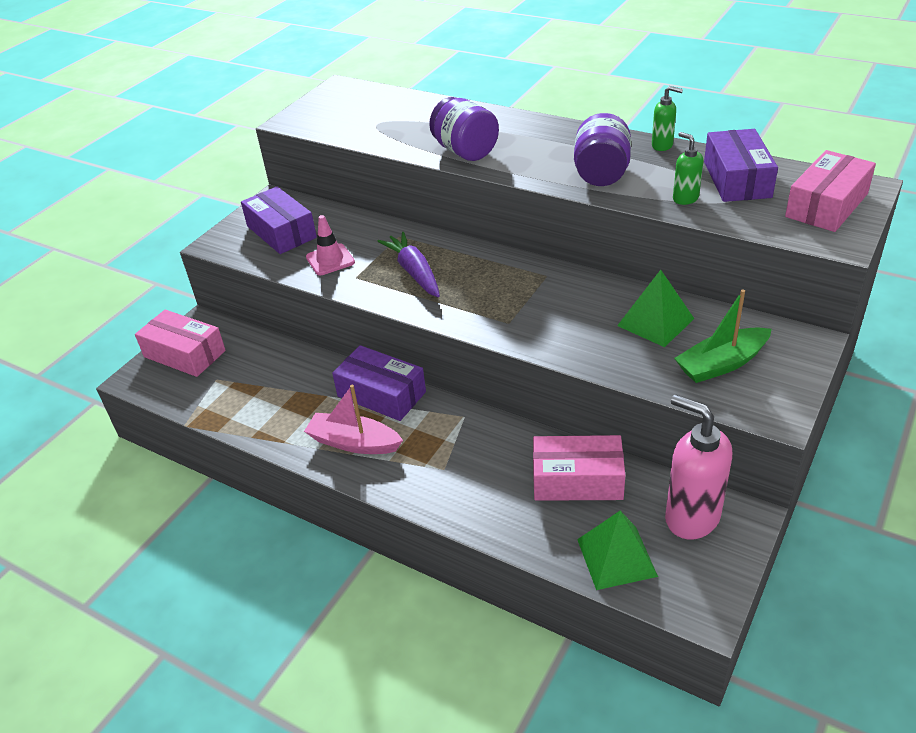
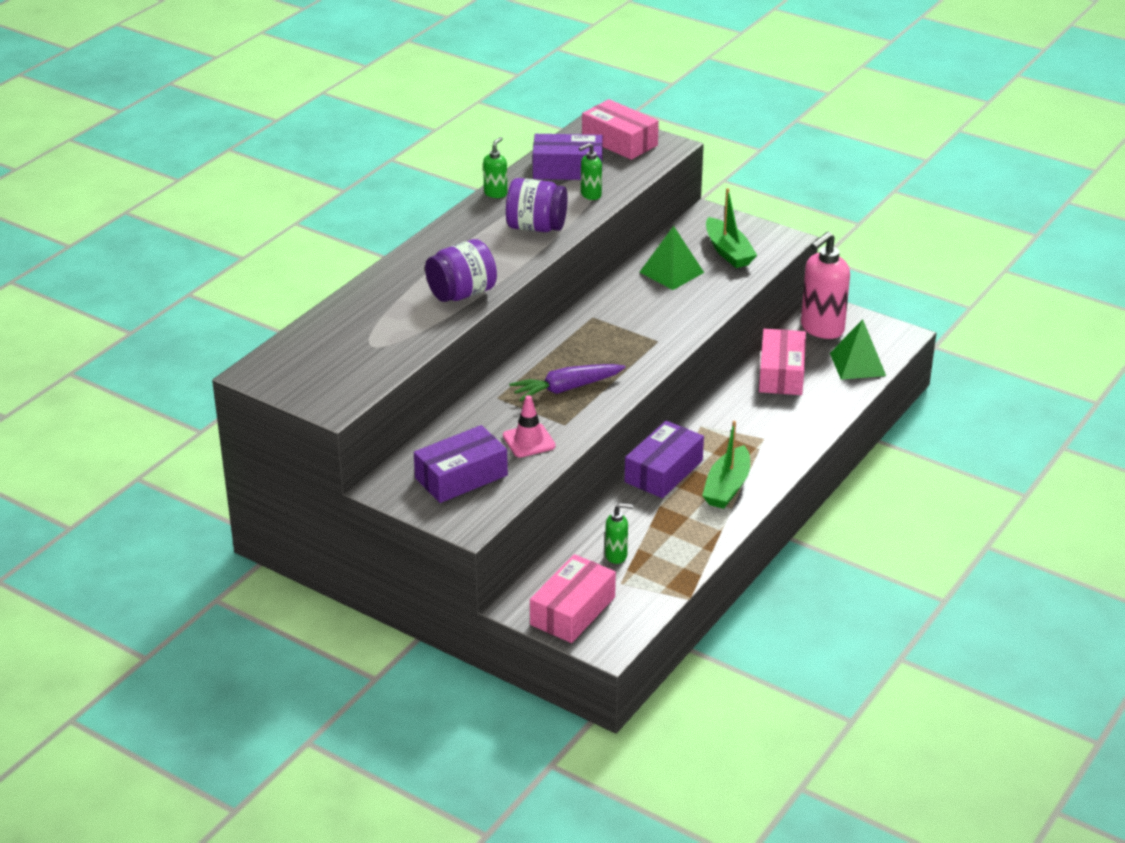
camera: 90 degrees left, 5 degrees down
pink boat [304,385,403,454] -> green boat [702,421,750,509]
none -> green soap dispenser [605,503,634,564]

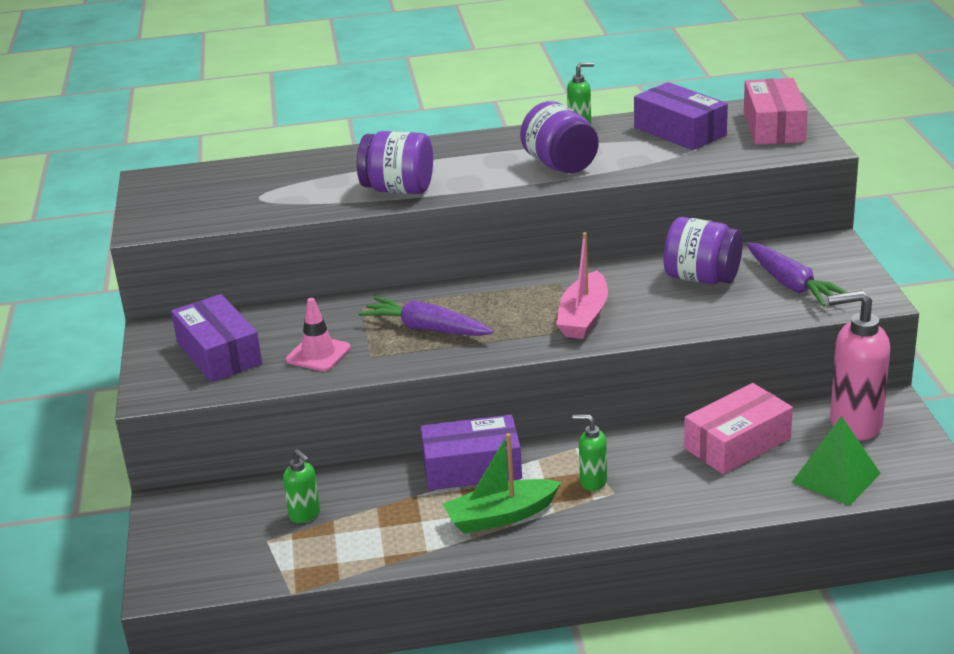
camera: 50 degrees right, 5 degrees down
purple box [414,425,508,503] -> purple box turned 45 degrees clockwise [171,294,262,382]
pink box [530,554,616,643] -> none
green soap dispenser [579,143,602,200] -> green soap dispenser moved to [572,414,607,491]
green pyramid [640,226,704,290] -> purple jar [664,217,743,284]
green boat [706,188,757,268] -> purple carrot [747,243,847,307]
none -> pink boat [556,232,608,339]

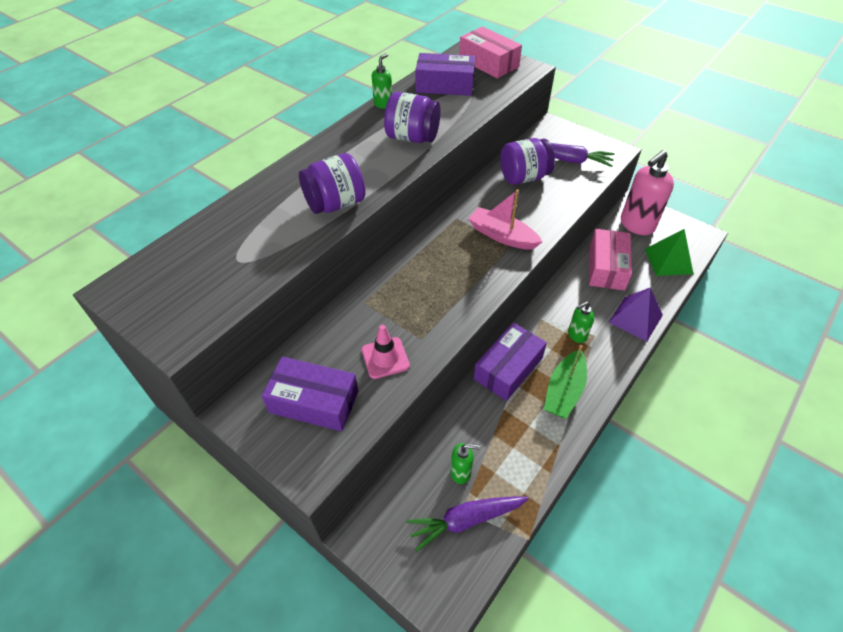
camera: 45 degrees left, 20 degrees up
purple carrot [358,297,494,336] -> purple carrot moved to [406,496,529,552]
pink boat [556,232,608,339] -> pink boat turned 150 degrees clockwise [468,189,542,250]
none -> purple pyramid [608,287,663,341]

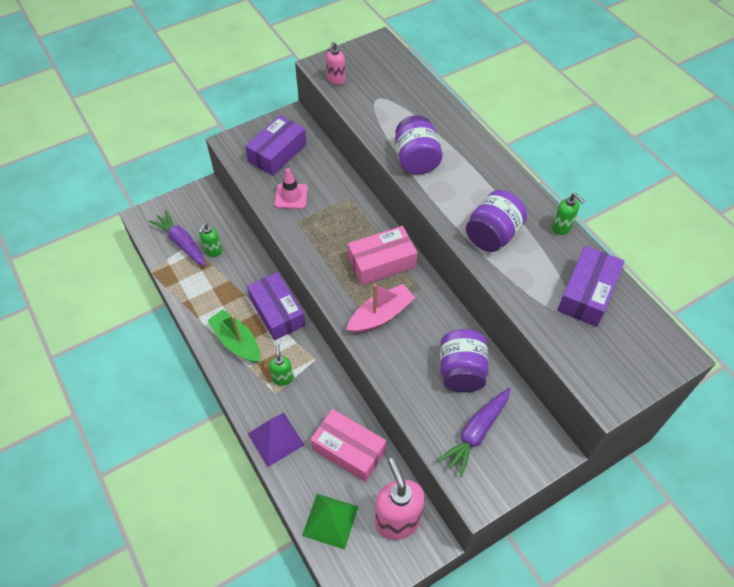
camera: 110 degrees right, 5 degrees up
purple carrot [406,496,529,552] -> purple carrot turned 45 degrees counterclockwise [149,210,206,267]
pink box [459,26,522,79] -> pink box moved to [348,226,418,285]
none -> pink soap dispenser [326,42,345,85]

